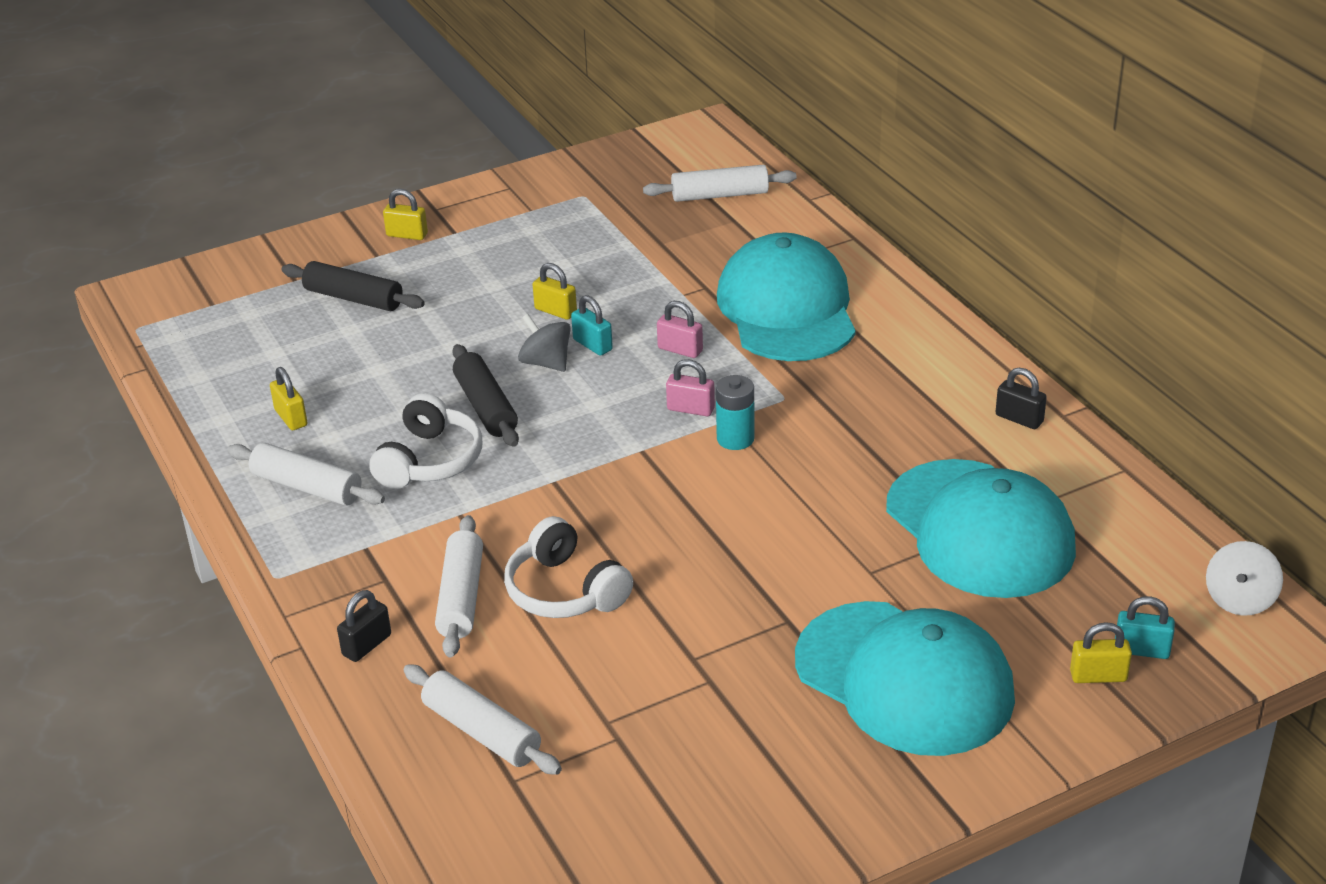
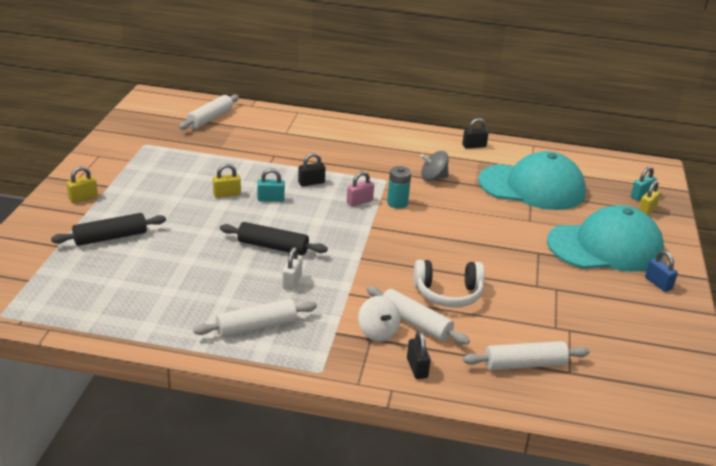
camera: 55 degrees left, 5 degrees down
yellow padlock [270,367,308,431] -> none
white headphones [369,393,482,489] -> white padlock [282,247,303,290]
grey spinning top [518,314,571,372] -> grey spinning top moved to [420,151,449,181]
pink padlock [657,301,703,358] -> black padlock [298,153,326,186]
turquoise cap [717,232,856,361] -> none
white spinning top [1206,541,1283,616] -> white spinning top moved to [358,296,401,342]
none -> blue padlock [645,250,678,292]

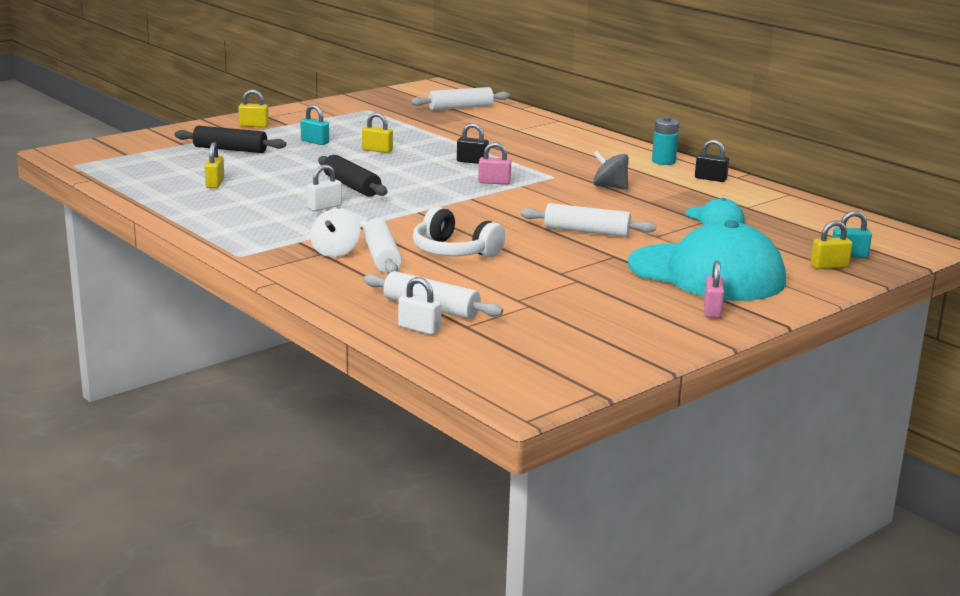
camera: 40 degrees right, 10 degrees down
white rolling pin [193,299,317,337] -> white rolling pin moved to [521,203,656,237]
turquoise padlock [257,168,285,202] -> turquoise padlock moved to [300,104,329,145]
turquoise battery [387,166,411,209] -> turquoise battery moved to [652,117,679,165]
black padlock [407,331,431,379] -> none
turquoise cap [478,151,586,210] -> turquoise cap [686,198,745,224], size x0.44
blue padlock [645,250,678,292] -> pink padlock [704,261,724,318]
none -> yellow padlock [204,142,224,188]
none -> white padlock [398,277,441,335]

